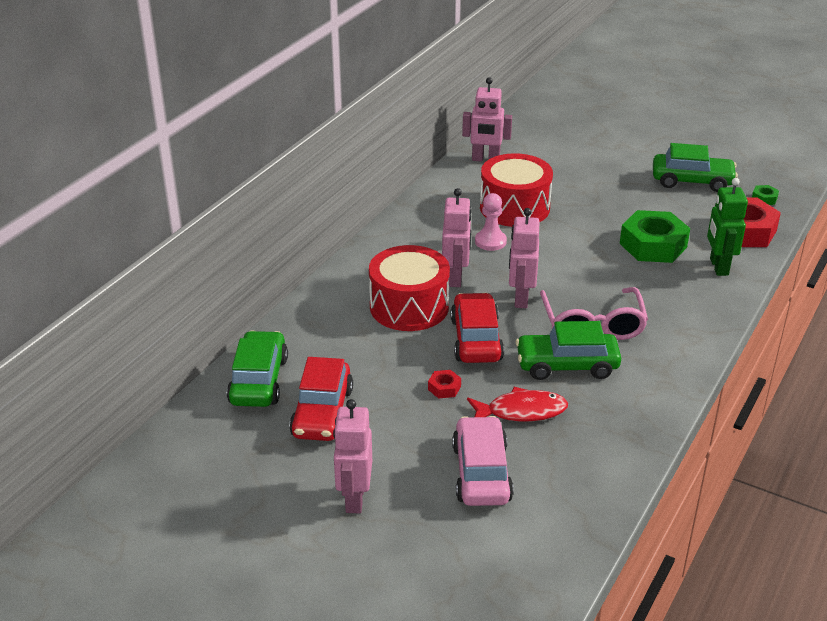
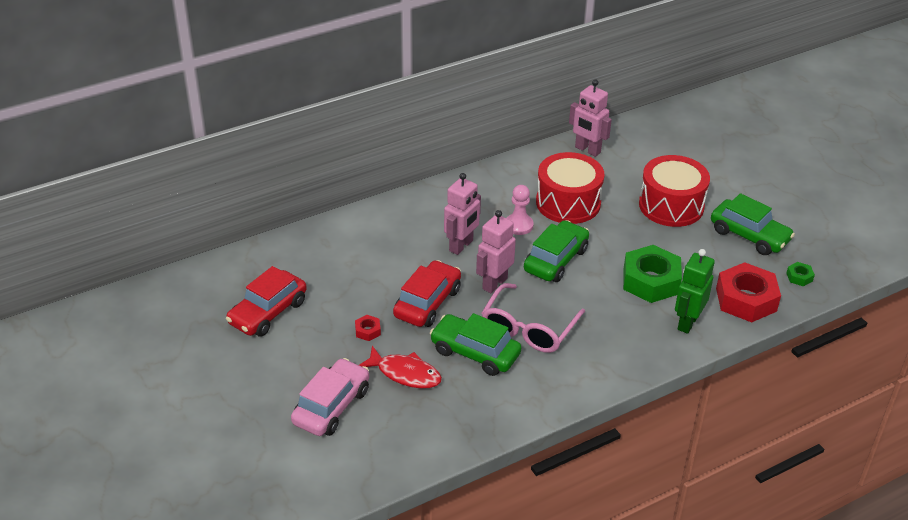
camera: 30 degrees right, 5 degrees up
green car [227,331,288,407] -> green car moved to [524,220,589,282]
pink robot [333,399,372,514] -> none
red drum [369,245,450,331] -> red drum moved to [639,155,710,227]

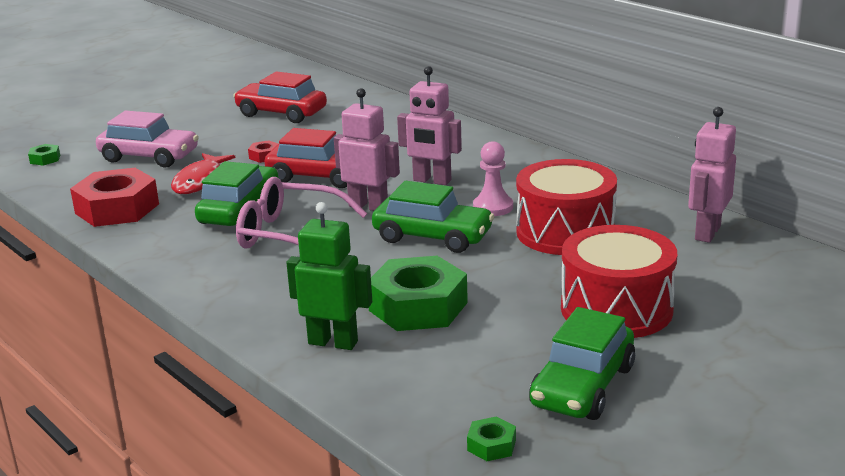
camera: 80 degrees right, 15 degrees down
red nut [716,262,781,322] -> red nut moved to [70,168,159,227]
none -> green nut [28,144,60,166]

